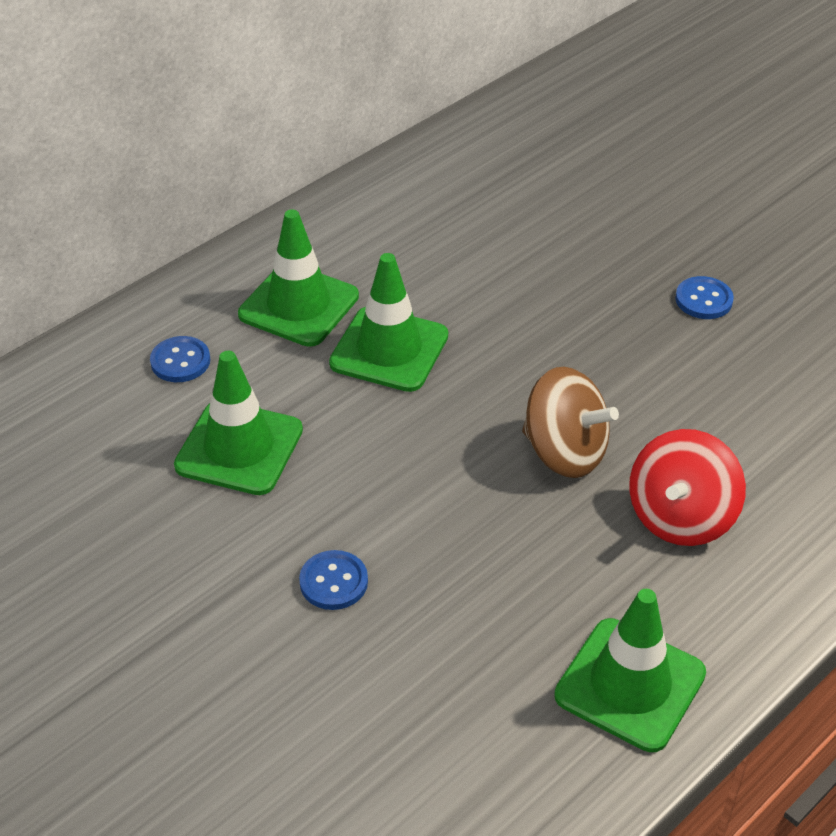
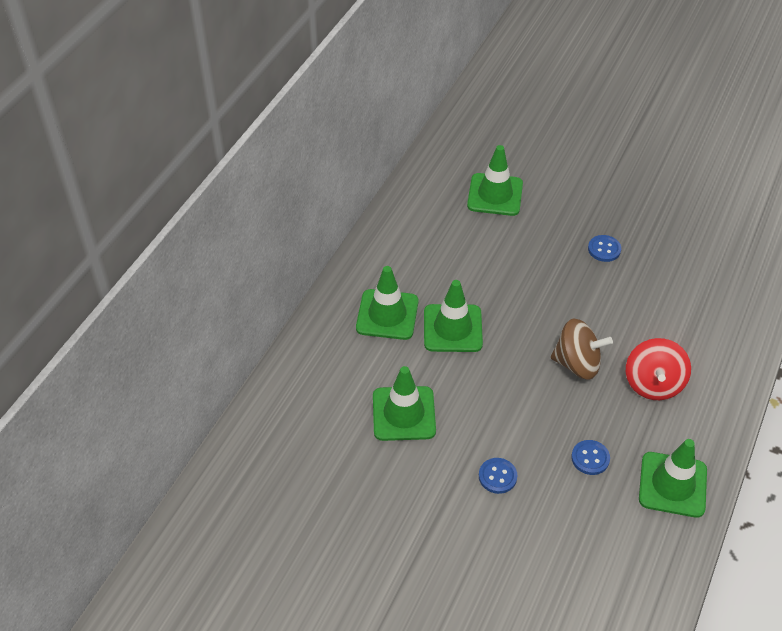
camera: 20 degrees left, 5 degrees up
blue button [150,336,210,382] -> blue button moved to [571,440,610,475]
none -> green traffic cone [467,145,523,216]

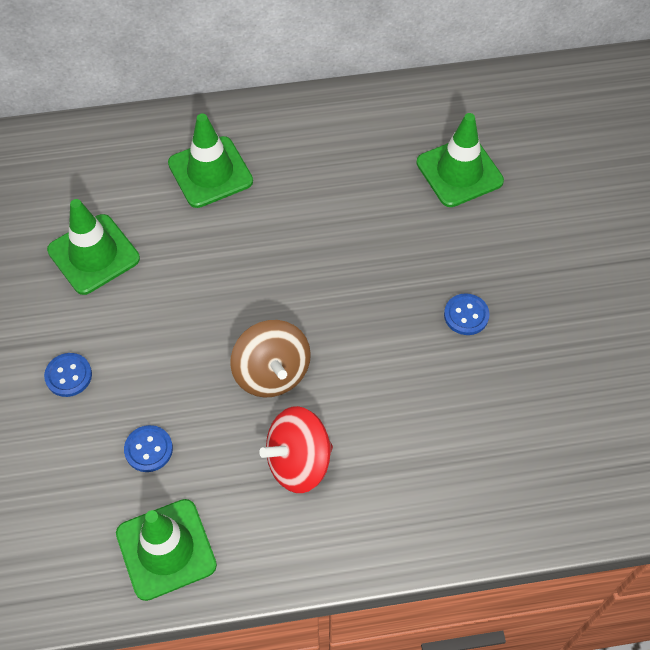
camera: 55 degrees right, 10 degrees up
green traffic cone [424,280,483,352] -> none

